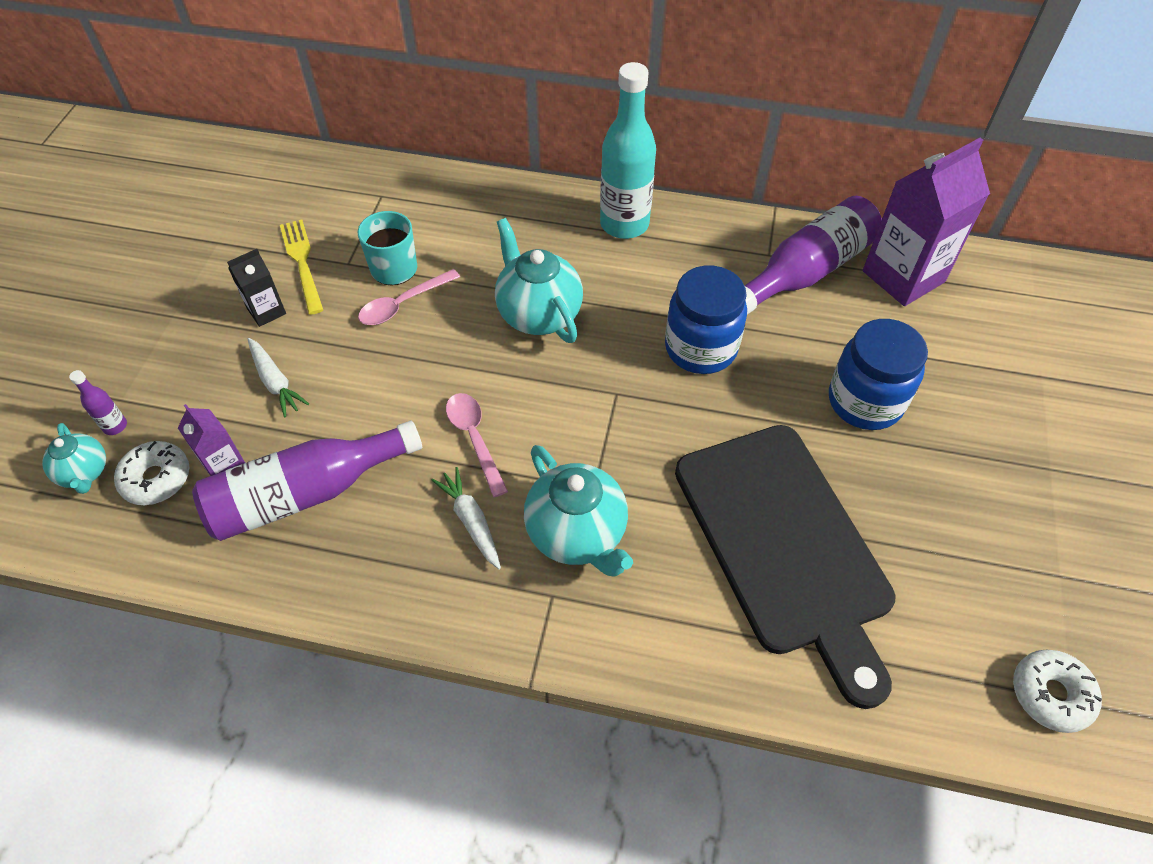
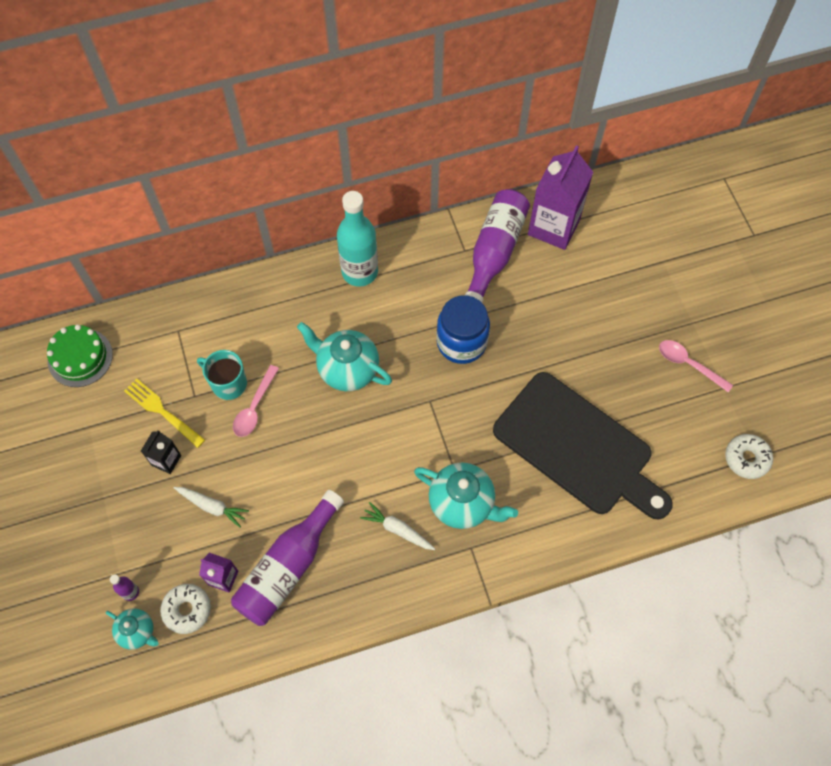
camera: 30 degrees left, 10 degrees up
pink spoon [446,393,508,497] -> pink spoon moved to [659,340,733,392]
blue jar [829,319,928,430] -> none
none -> green cake [47,325,113,387]

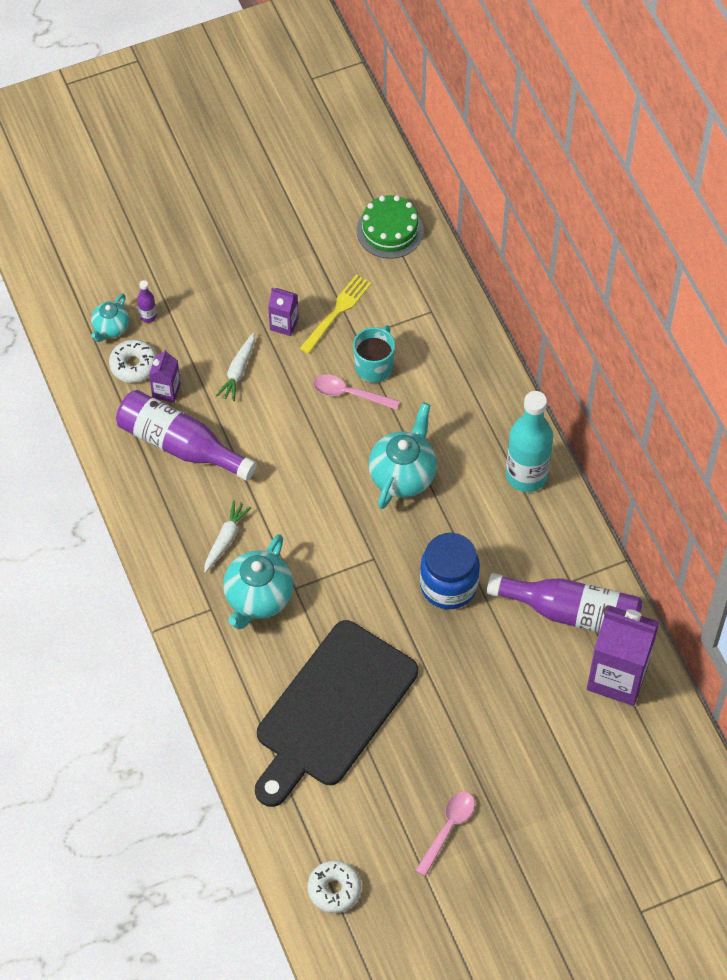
camera: 85 degrees right, 5 degrees down
black carton [141,430,181,474] -> purple carton [268,288,299,336]

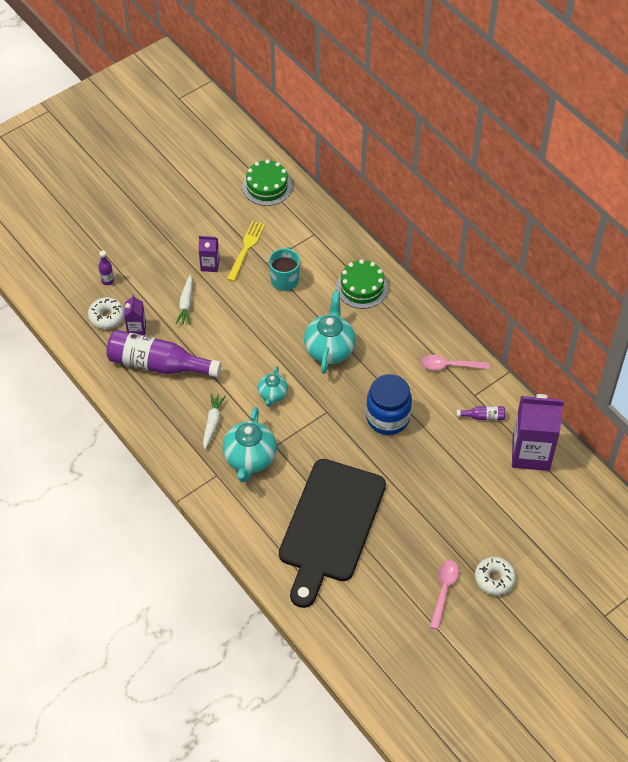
camera: 15 degrees left, 5 degrees down
turquoise teapot [91,294,129,342] -> turquoise teapot moved to [258,366,288,407]
white donut [307,861,361,913] -> white donut moved to [475,557,516,595]
pink spoon [313,374,399,410] -> pink spoon moved to [421,355,489,370]
purple bottle [487,573,643,633] -> purple bottle [456,406,505,420], size x0.42
turquoise bottle [506,391,553,492] -> none
none -> green cake [336,259,388,309]

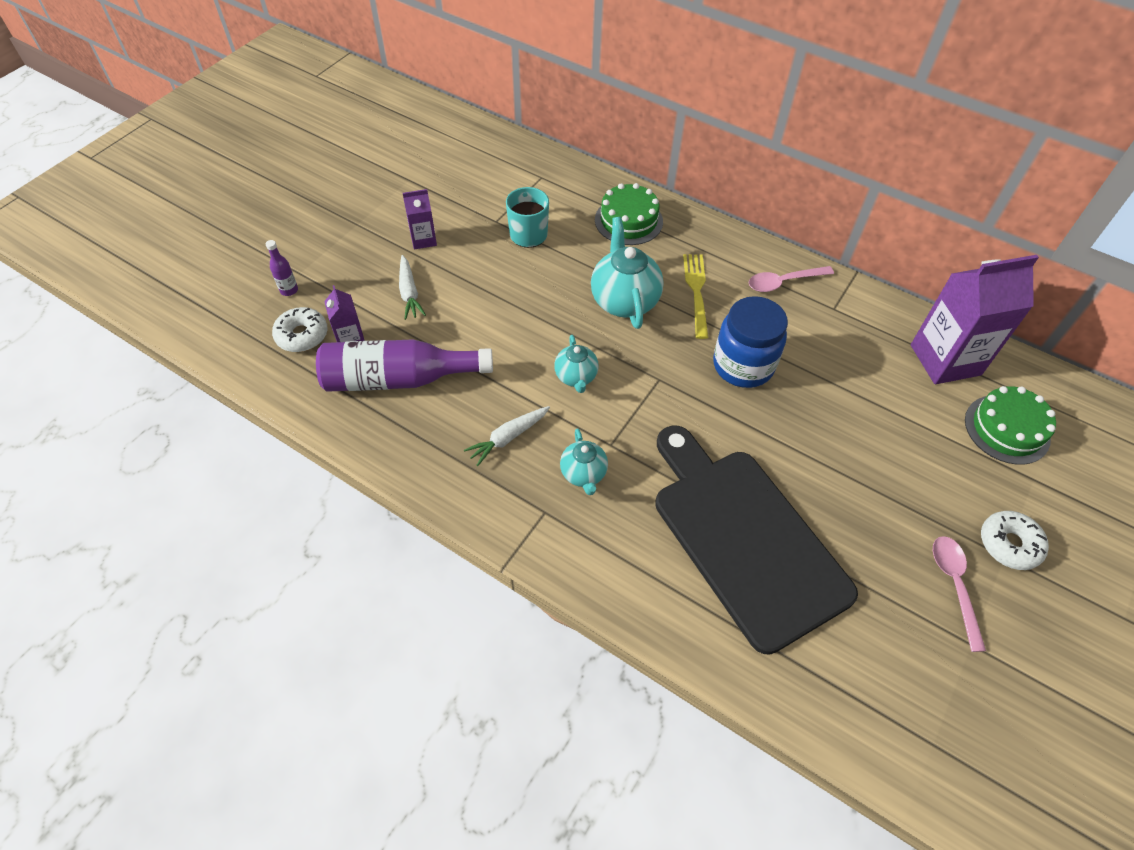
camera: 20 degrees left, 0 degrees up
white carrot [203,393,226,449] -> white carrot turned 120 degrees counterclockwise [464,406,550,466]
turquoise teapot [223,407,277,483] -> turquoise teapot [560,428,608,495], size x0.58
yellow fork [227,221,265,282] -> yellow fork moved to [683,254,708,339]
green cake [242,159,292,206] -> green cake moved to [965,386,1056,465]
black cutting board [279,459,386,608] -> black cutting board turned 150 degrees clockwise [655,425,858,655]
purple bottle [456,406,505,420] -> none

